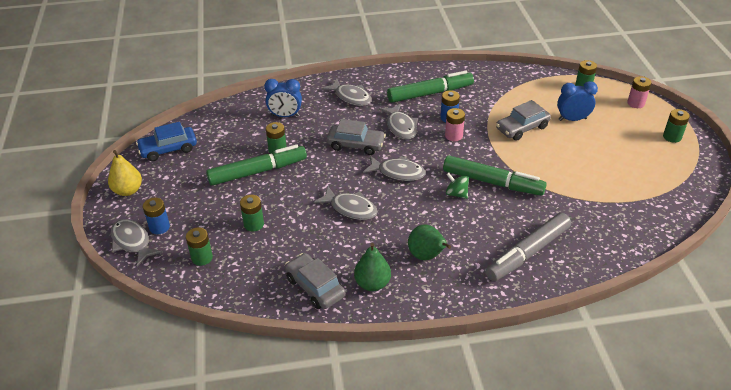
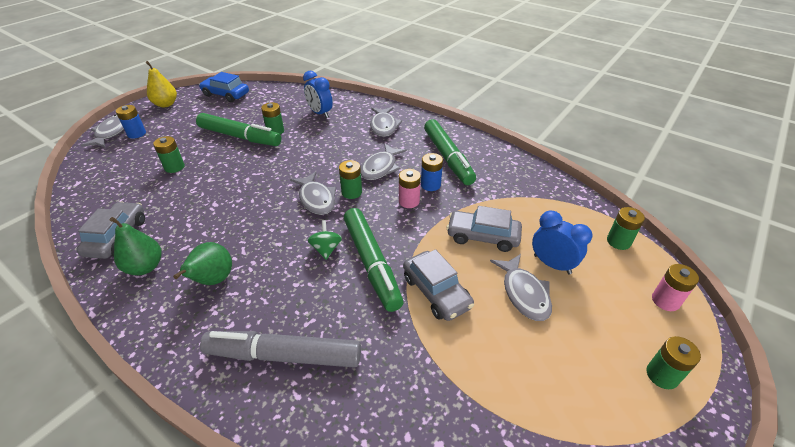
camera: 45 degrees right, 0 degrees up
green battery [186,227,213,266] -> green battery moved to [339,160,362,199]
grey fish [314,186,378,220] -> grey fish moved to [490,254,552,321]
grey car [327,119,386,155] -> grey car moved to [403,249,474,321]
green marker [387,71,474,103] -> green marker turned 45 degrees clockwise [424,119,476,185]

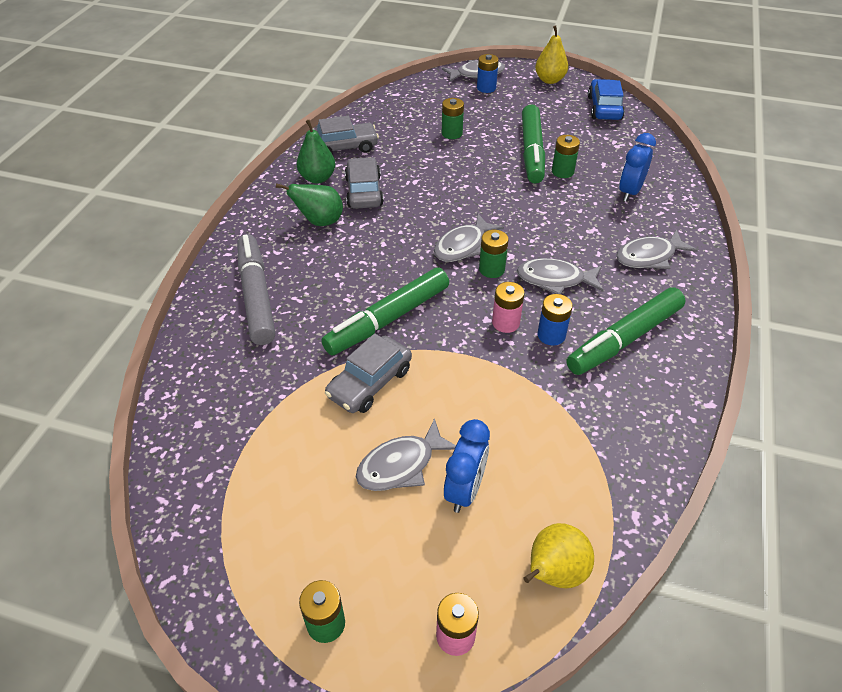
camera: 70 degrees right, 5 degrees up
green spinning top [308,220,342,260] -> none
grey car [447,206,522,252] -> grey car moved to [345,157,384,209]
green battery [607,207,645,250] -> yellow pear [524,523,594,588]

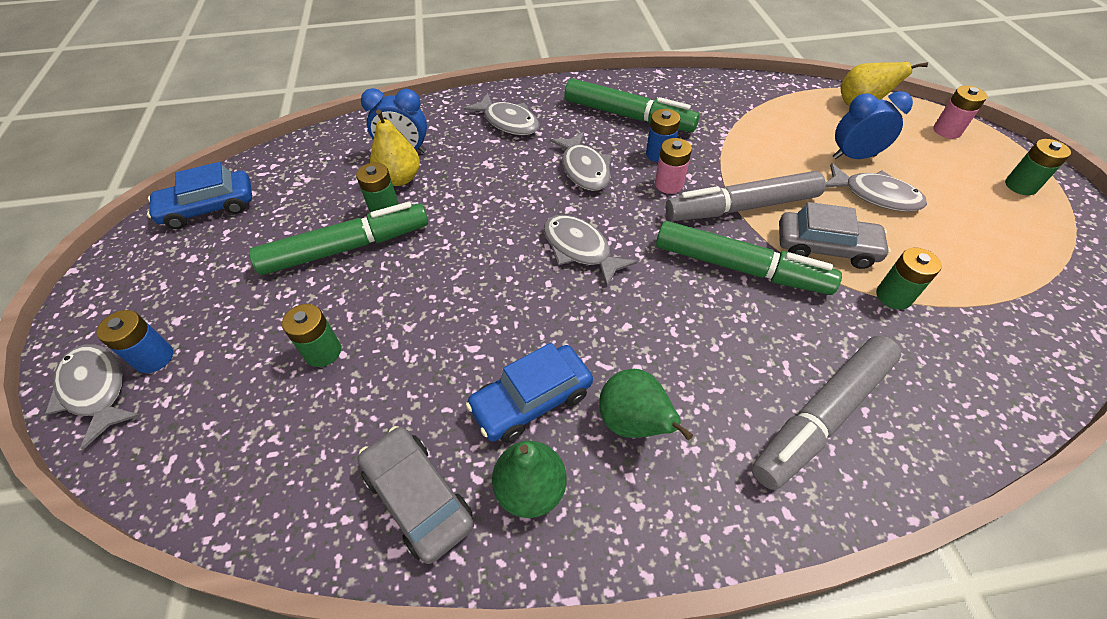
camera: 115 degrees left, 5 degrees up
grey car [345,157,384,209] -> blue car [466,343,593,443]
grey fish [434,214,504,262] -> grey fish turned 150 degrees counterclockwise [543,215,638,287]
green battery [479,230,509,278] -> green battery moved to [876,248,942,310]
yellow pear [535,25,568,84] -> yellow pear moved to [370,109,420,186]
none -> grey marker [666,171,826,221]

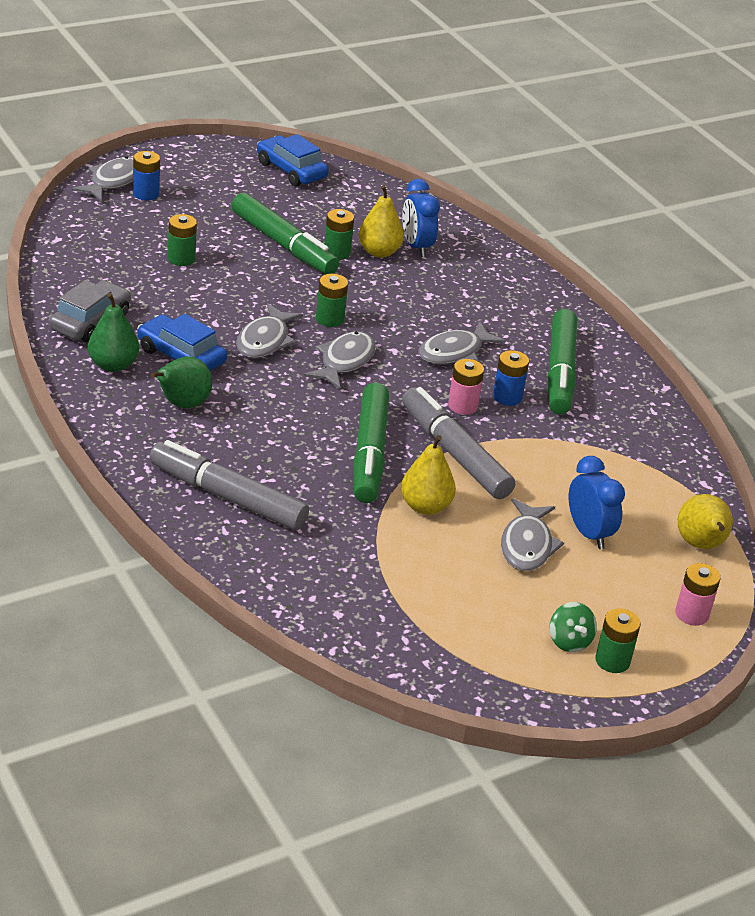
camera: 65 degrees right, 15 degrees down
grey fish [464,93,539,136] -> grey fish moved to [236,303,303,358]
grey car [779,202,891,269] -> yellow pear [401,435,456,515]
green battery [876,248,942,310] -> green battery moved to [316,274,348,327]
none -> green spinning top [550,602,597,652]

